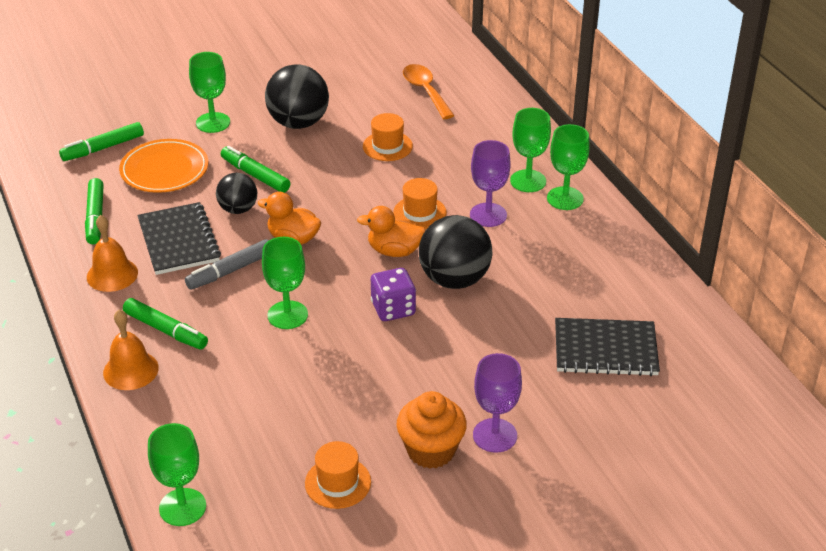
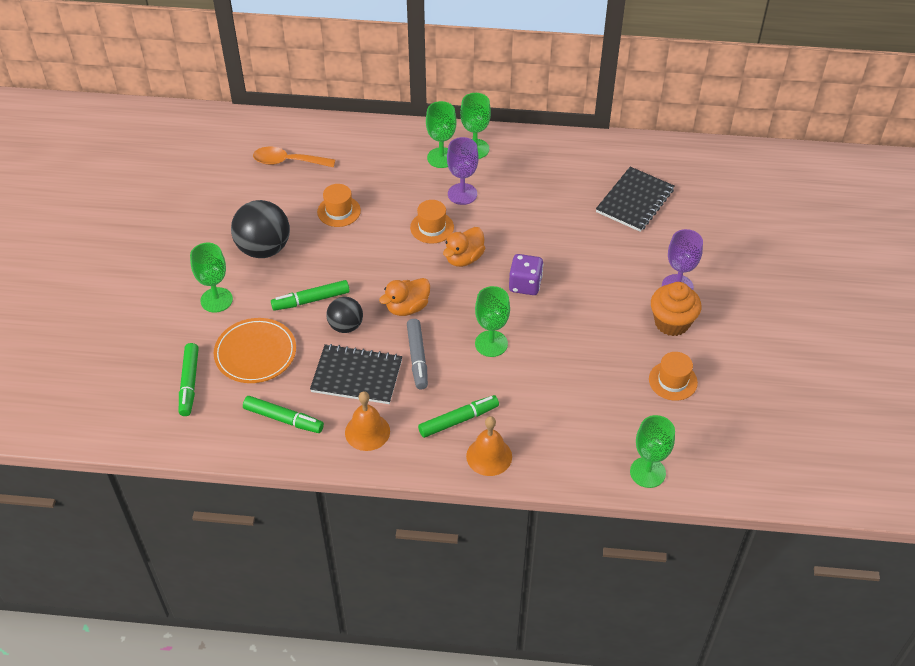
camera: 60 degrees left, 10 degrees up
black ball [419,215,492,289] -> none

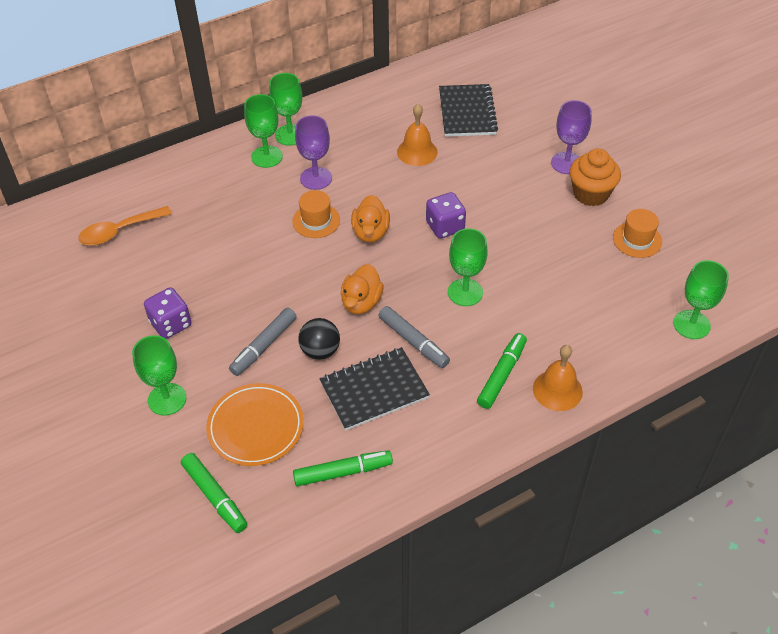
camera: 35 degrees left, 0 degrees up
black ball [231,200,290,258] -> purple dice [144,287,191,339]
green marker [271,280,350,311] -> grey marker [229,308,297,376]
orange hat [317,184,361,227] -> none
orange bell [345,391,390,451] -> orange bell moved to [397,104,438,166]

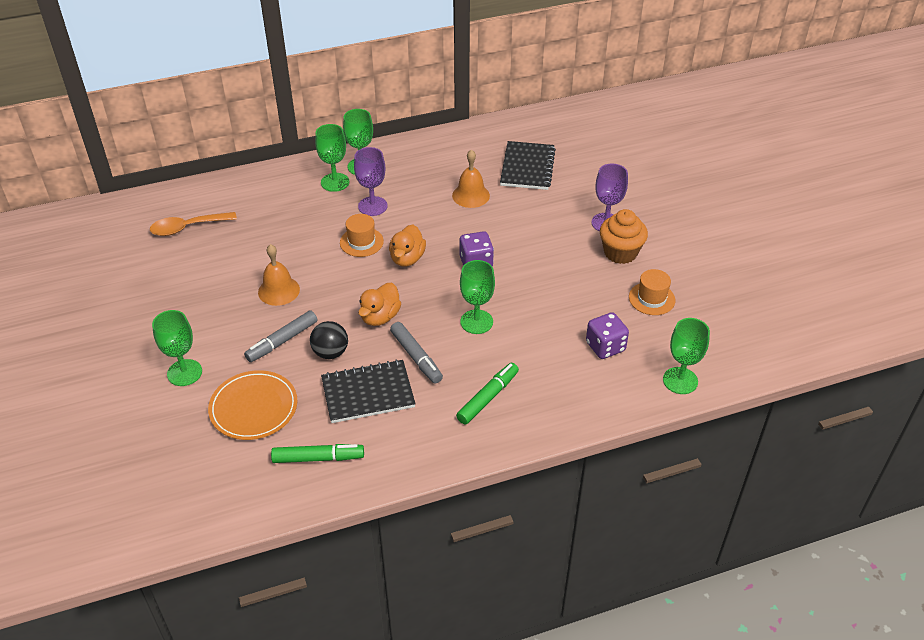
camera: 10 degrees right, 5 degrees down
purple dice [144,287,191,339] -> purple dice moved to [586,312,629,359]
green marker [181,453,247,533] -> none
orange bell [533,345,583,411] -> orange bell moved to [258,244,300,306]

